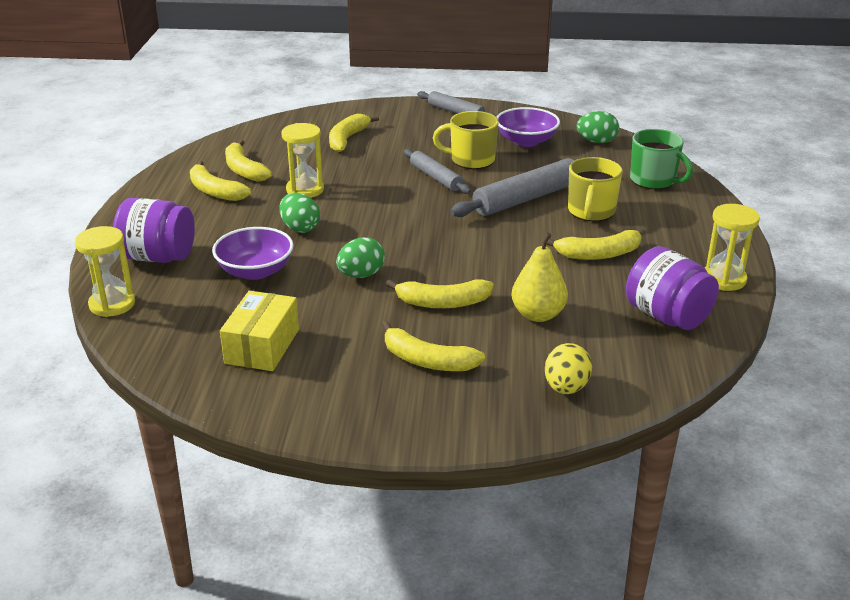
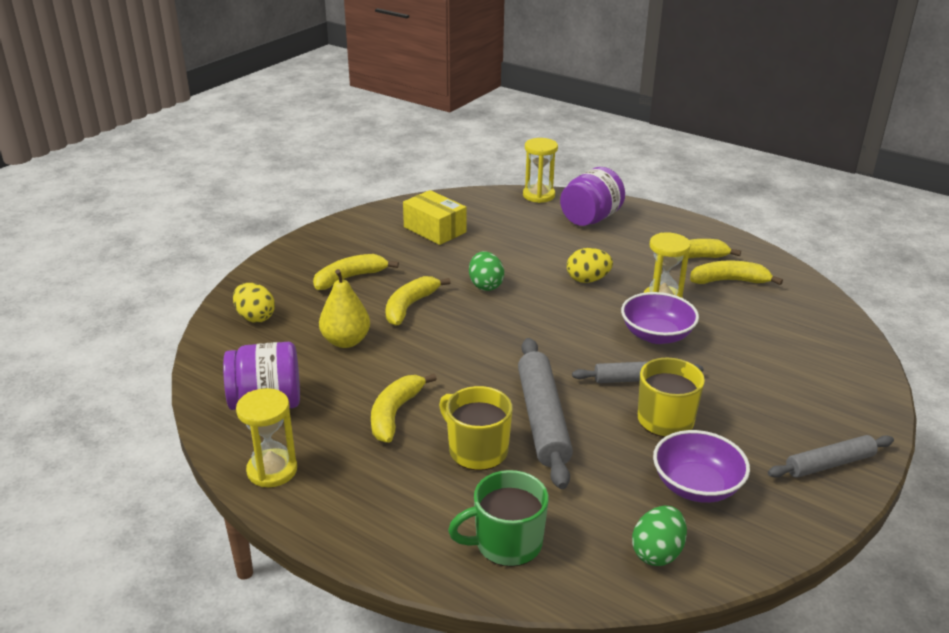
camera: 120 degrees right, 0 degrees up
purple bowl [212,227,294,280] -> purple bowl moved to [621,292,699,344]
green egg [279,193,320,233] -> yellow egg [567,248,613,283]
yellow banana [329,114,379,152] -> none

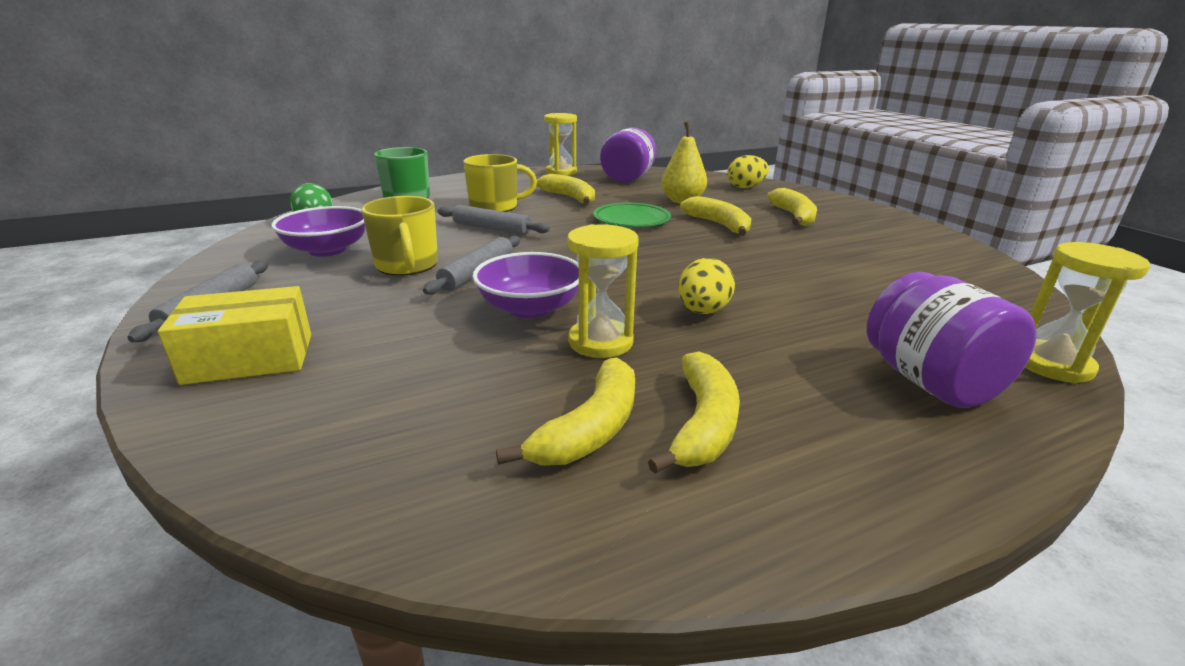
camera: 120 degrees right, 5 degrees down
yellow box [403,190,466,245] -> yellow box moved to [158,286,311,385]
green egg [469,251,504,291] -> none
grey rolling pin [518,338,573,489] -> grey rolling pin [437,205,550,235], size x0.62
none -> green plate [593,203,671,227]

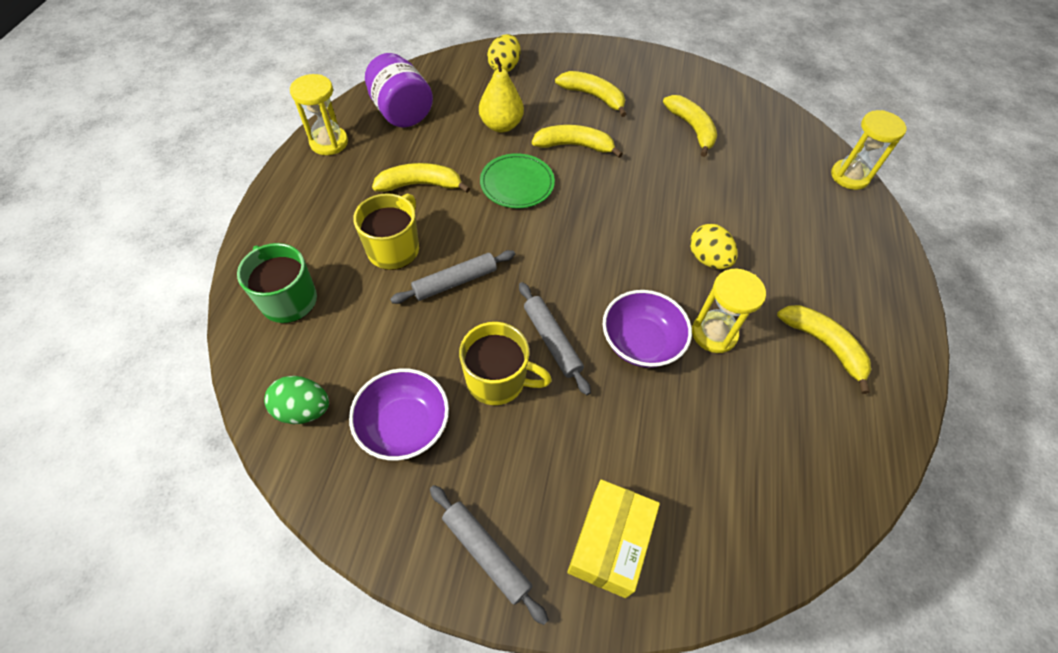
camera: 55 degrees left, 30 degrees up
yellow banana [496,357,635,466] -> yellow banana moved to [663,95,717,157]
purple jar [867,272,1036,408] -> none

